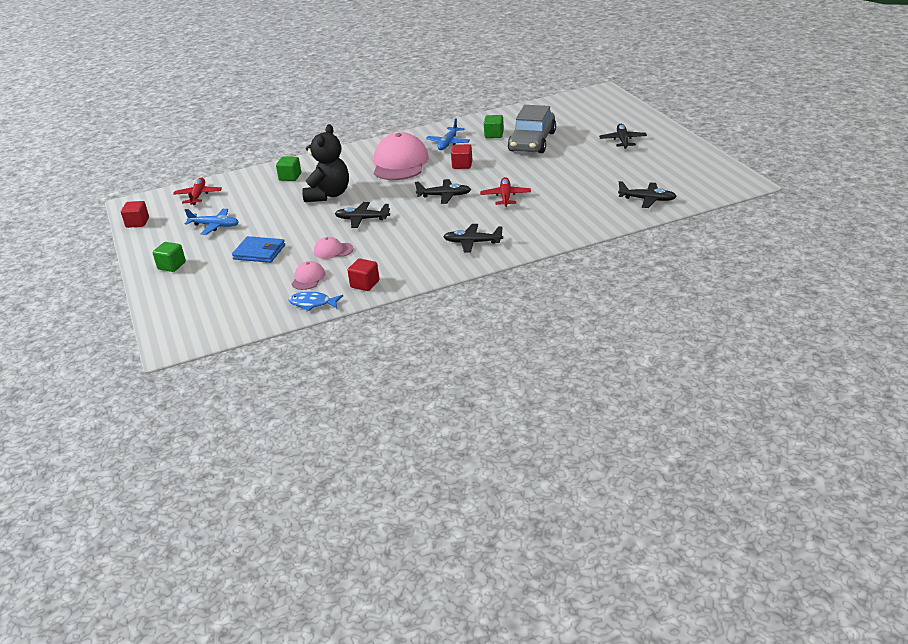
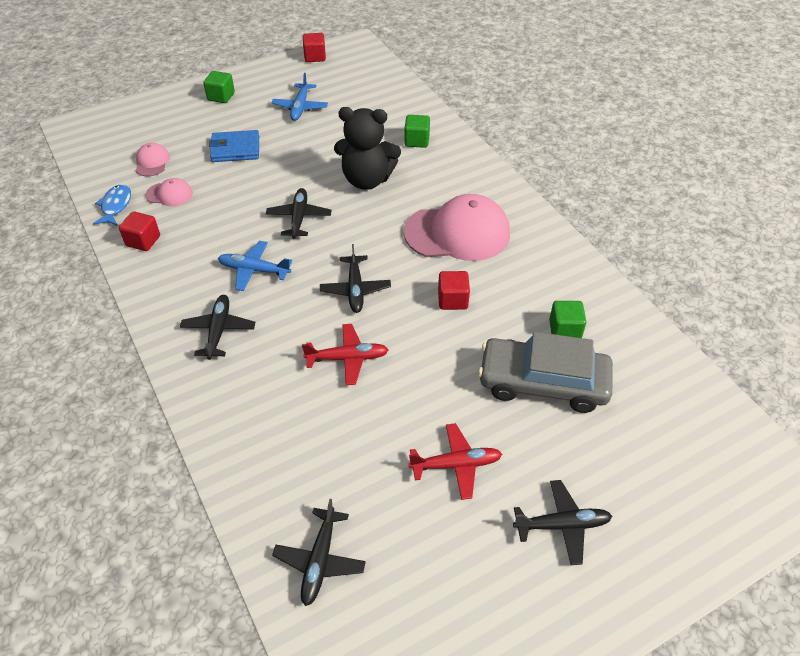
camera: 80 degrees right, 15 degrees up
red plane [173,178,222,205] -> red plane moved to [409,423,502,500]
blue wallet [232,236,285,263] -> blue wallet turned 75 degrees clockwise [209,130,259,162]
pink cap [314,237,353,259] -> pink cap moved to [136,143,170,177]
blue plane [426,118,470,150] -> blue plane moved to [218,241,292,291]

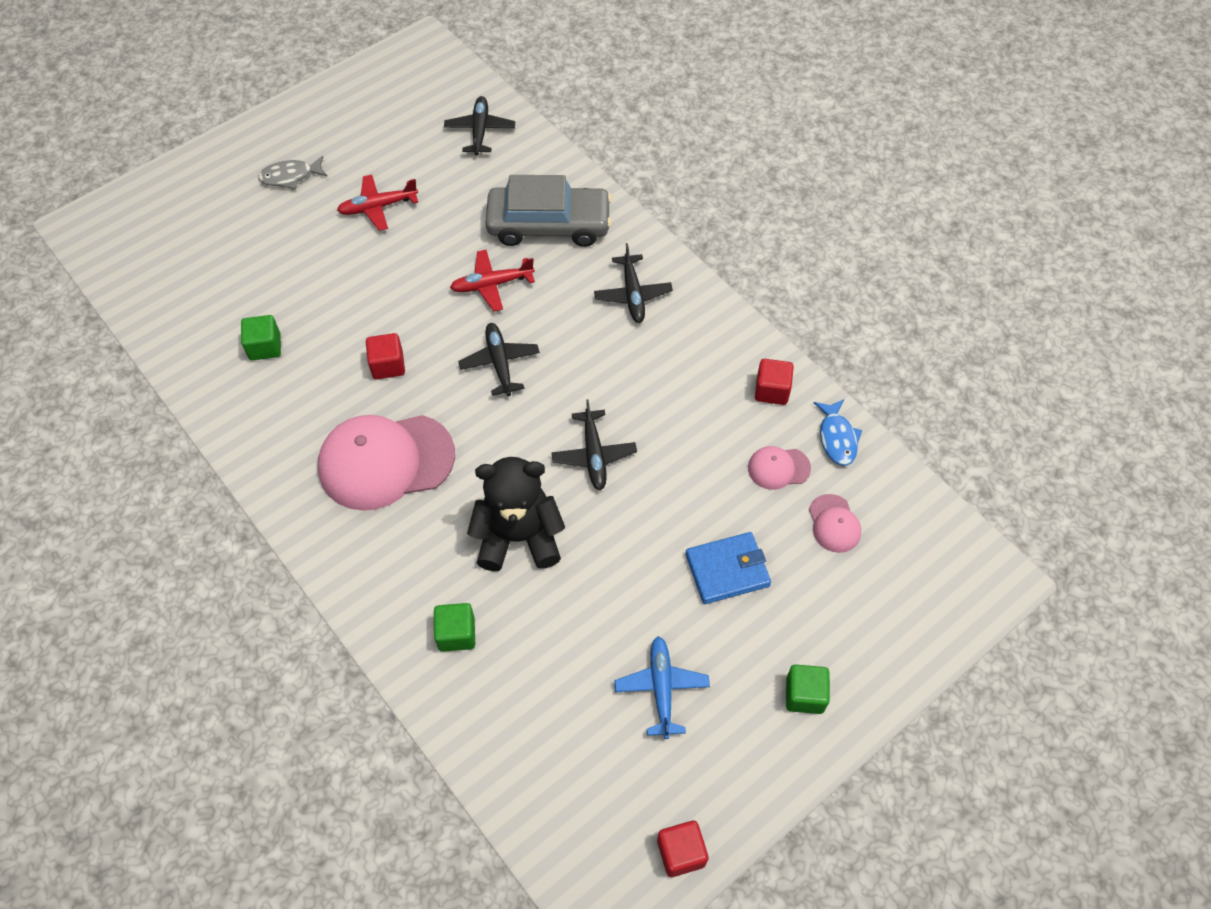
camera: 170 degrees right, 10 degrees up
blue plane [218,241,292,291] -> none
grey car [478,332,613,413] -> grey car moved to [485,175,612,247]
black plane [513,480,612,565] -> grey fish [258,156,327,189]

